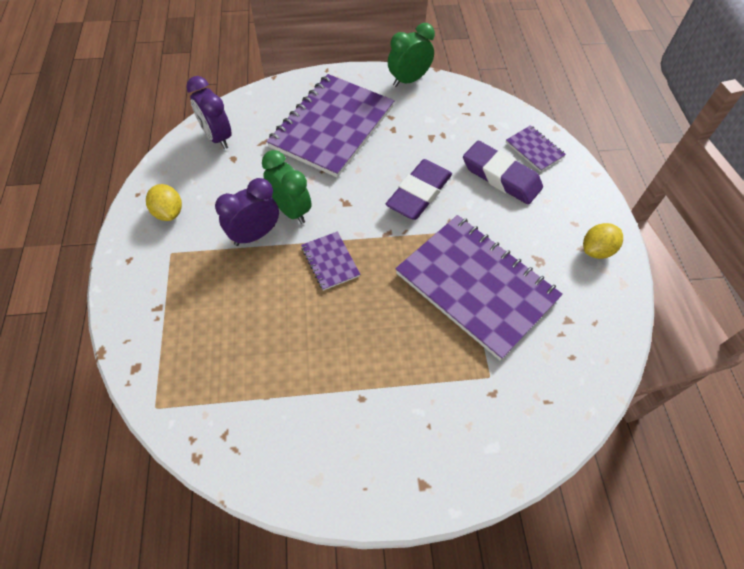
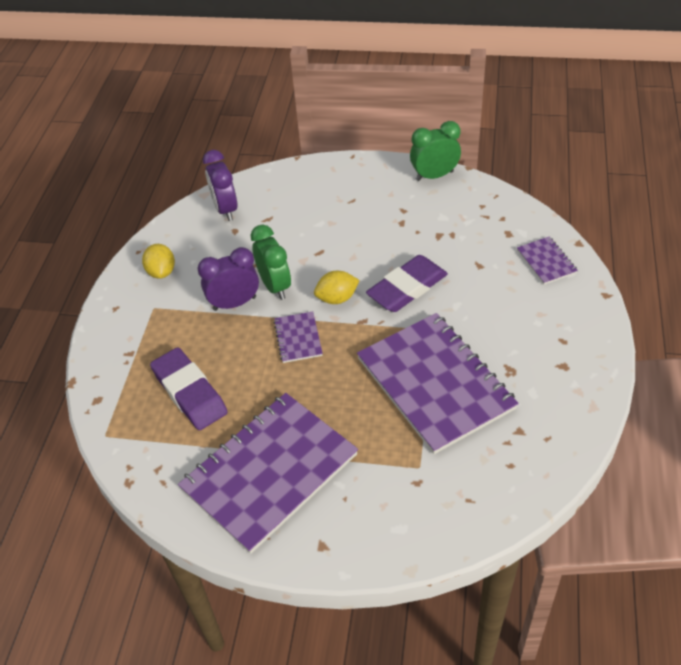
camera: 20 degrees right, 10 degrees down
purple notebook [266,74,394,178] -> purple notebook moved to [178,393,358,554]
purple eraser [463,141,543,205] -> purple eraser moved to [150,347,228,430]
yellow lemon [583,223,623,259] -> yellow lemon moved to [314,271,360,304]

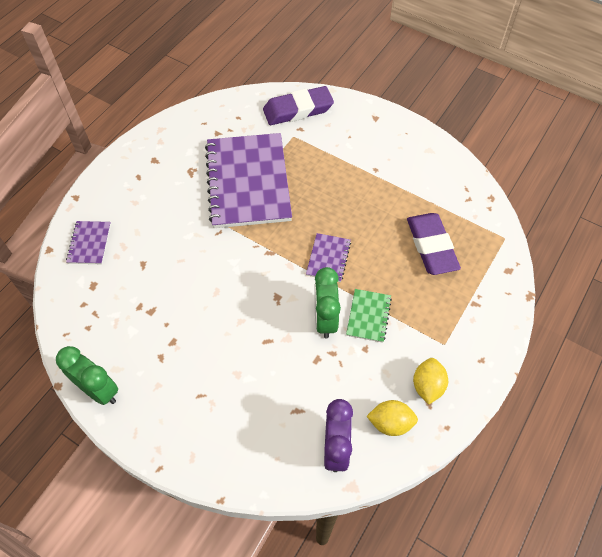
camera: 160 degrees left, 10 degrees up
purple notebook [178,393,358,554] -> none
purple clock [198,247,259,311] -> green notebook [346,289,392,343]
yellow lemon [314,271,360,304] -> yellow lemon moved to [367,400,418,436]
purple eraser [366,255,448,312] -> purple eraser moved to [263,86,334,125]
green clock [410,121,461,181] -> green clock turned 150 degrees counterclockwise [56,346,118,405]

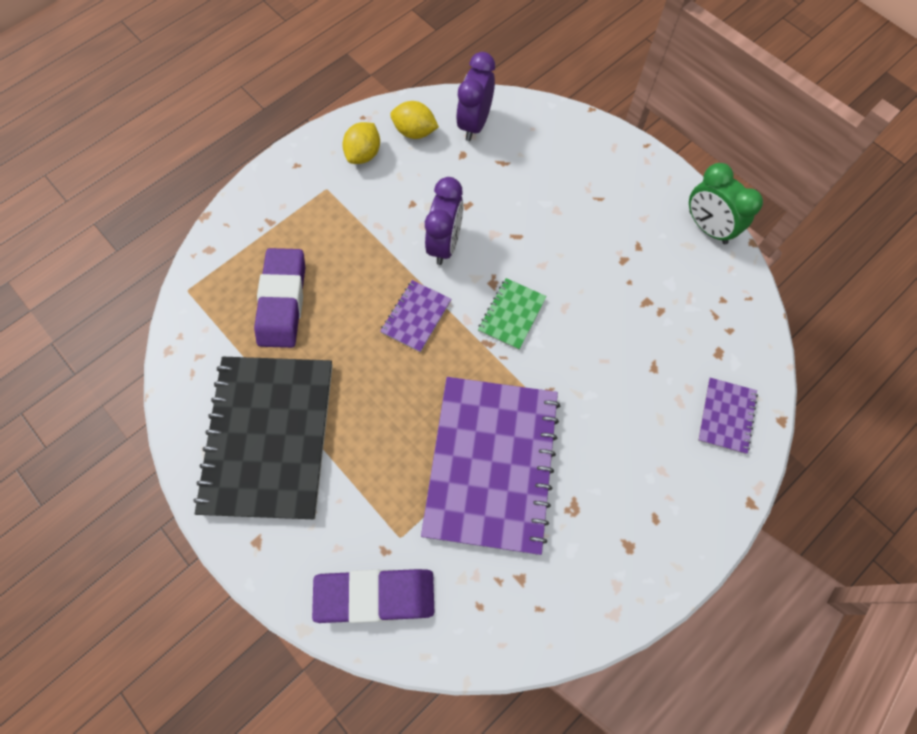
camera: 165 degrees left, 10 degrees up
green clock [314,267,341,339] -> purple clock [425,177,463,265]
green notebook [346,289,392,343] -> green notebook moved to [478,278,547,350]
none -> black notebook [193,357,333,520]

